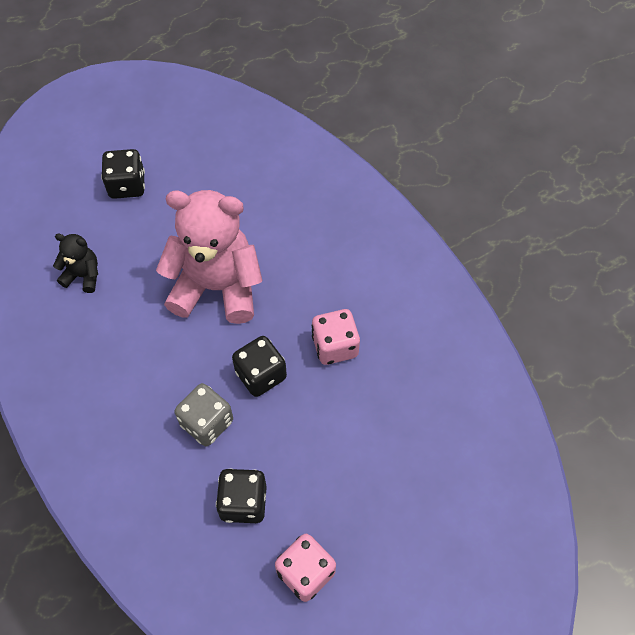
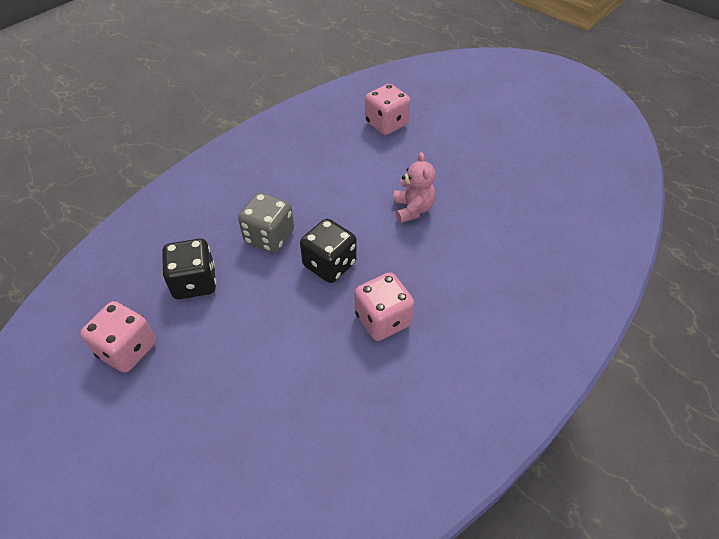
camera: 75 degrees right, 10 degrees down
black teddy bear [53,234,98,293] -> pink dice [365,84,410,135]
black dice [101,149,145,199] -> none
pink teddy bear [156,190,263,324] -> pink teddy bear [393,152,435,223], size x0.46

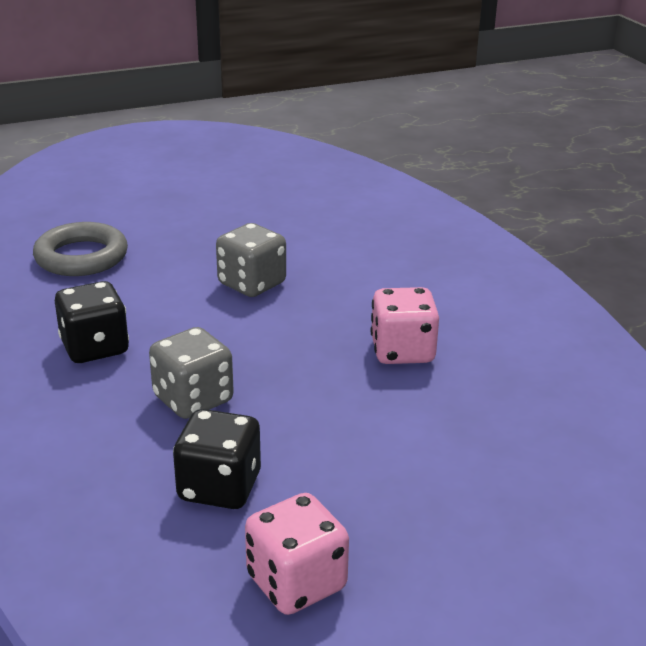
camera: 65 degrees left, 20 degrees down
black dice [300,219,357,283] -> black dice moved to [55,281,129,363]
pink dice [365,84,410,135] -> grey ring [33,222,128,276]
pink teddy bear [393,152,435,223] -> grey dice [216,223,286,297]

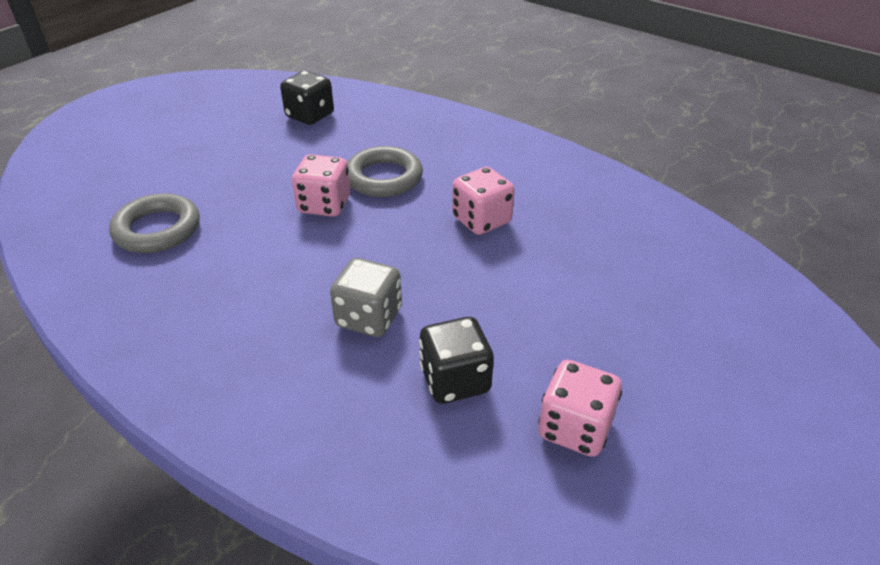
camera: 30 degrees left, 10 degrees up
black dice [55,281,129,363] -> black dice moved to [280,71,334,125]
grey dice [216,223,286,297] -> pink dice [292,154,350,217]
none -> grey ring [347,146,423,197]

